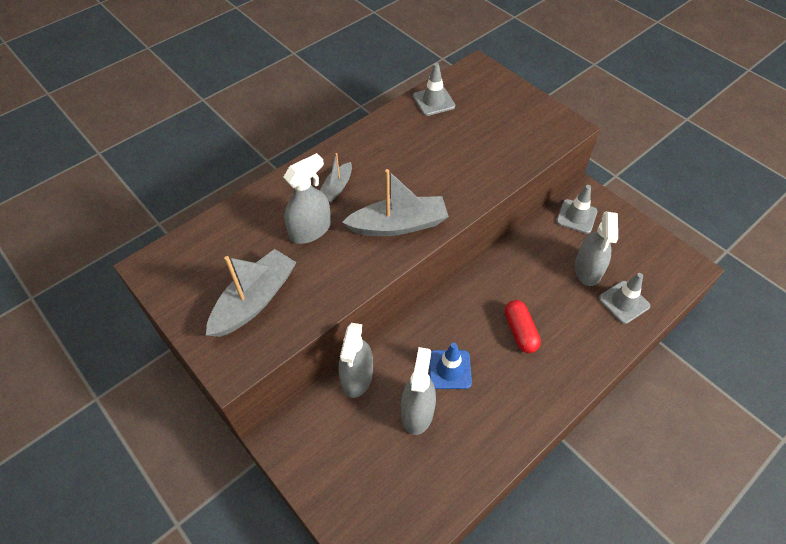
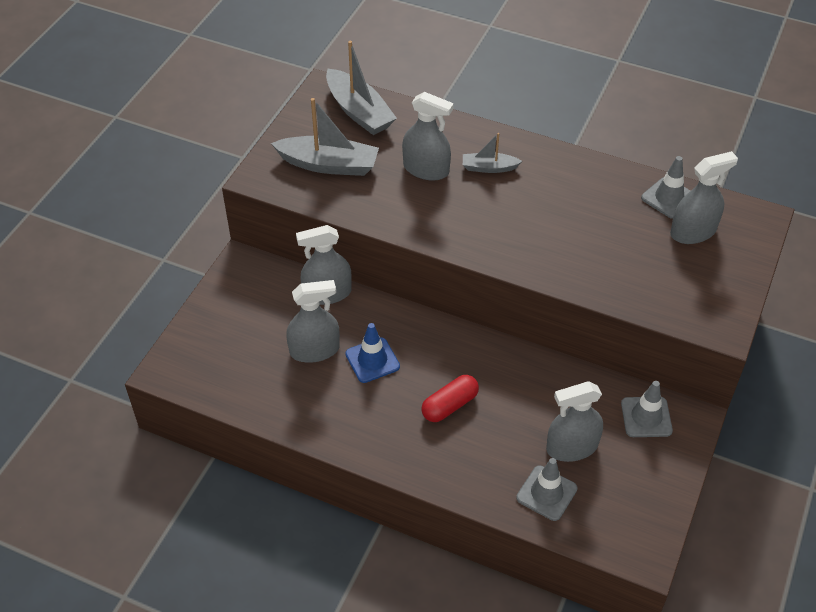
camera: 65 degrees right, 5 degrees down
grey boat [342,169,449,236] -> grey boat moved to [326,41,397,135]
none -> grey spray bottle [670,151,738,244]

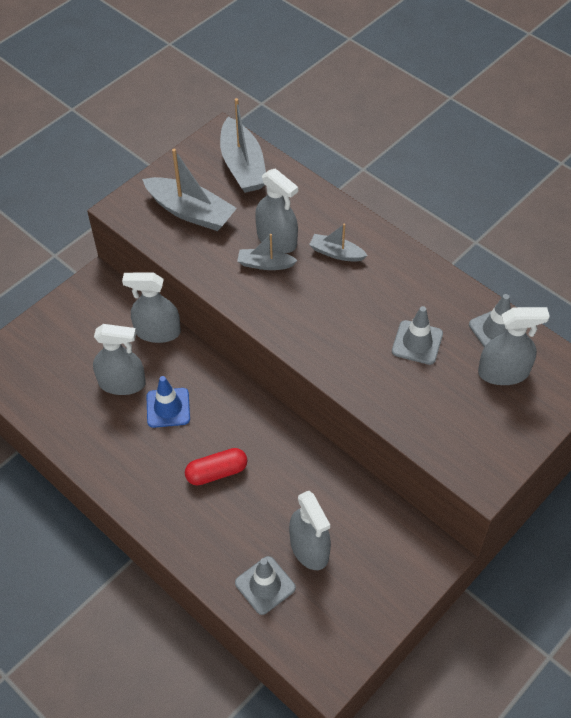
camera: 20 degrees right, 5 degrees up
grey spray bottle [546,381,603,462] -> grey spray bottle turned 120 degrees counterclockwise [289,490,331,570]
grey traffic cone [621,381,673,437] -> grey traffic cone moved to [392,306,443,365]
none -> grey boat [237,234,298,270]

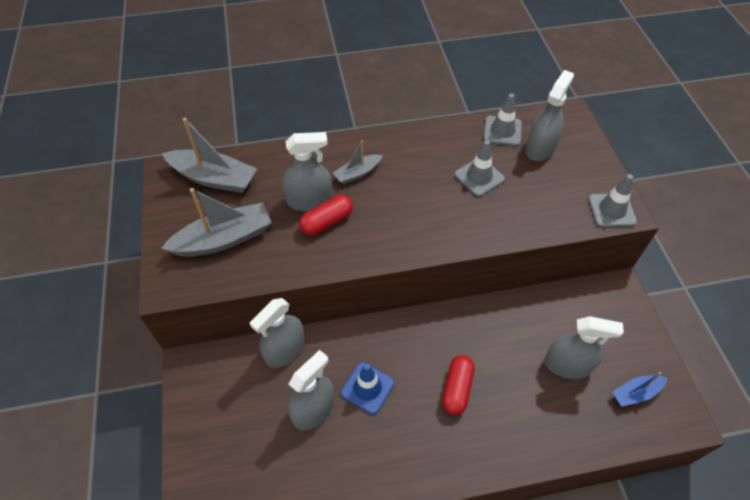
camera: 55 degrees left, 0 degrees up
grey traffic cone [235,556,296,615] -> grey traffic cone moved to [588,174,637,227]
grey boat [237,234,298,270] -> red capsule [299,195,353,236]
none -> blue boat [612,372,667,407]

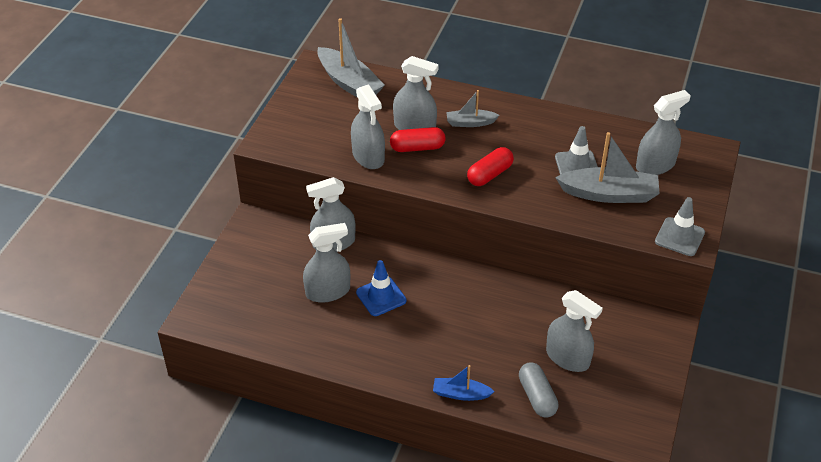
camera: 30 degrees right, 10 degrees down
grey boat [161,188,272,257] -> grey boat moved to [555,132,660,203]
red capsule [442,355,474,415] -> red capsule moved to [467,147,514,186]
grey traffic cone [484,93,522,146] -> none
blue boat [612,372,667,407] -> blue boat moved to [433,365,495,401]
none -> grey spray bottle [351,84,385,169]
none -> grey capsule [519,362,558,418]

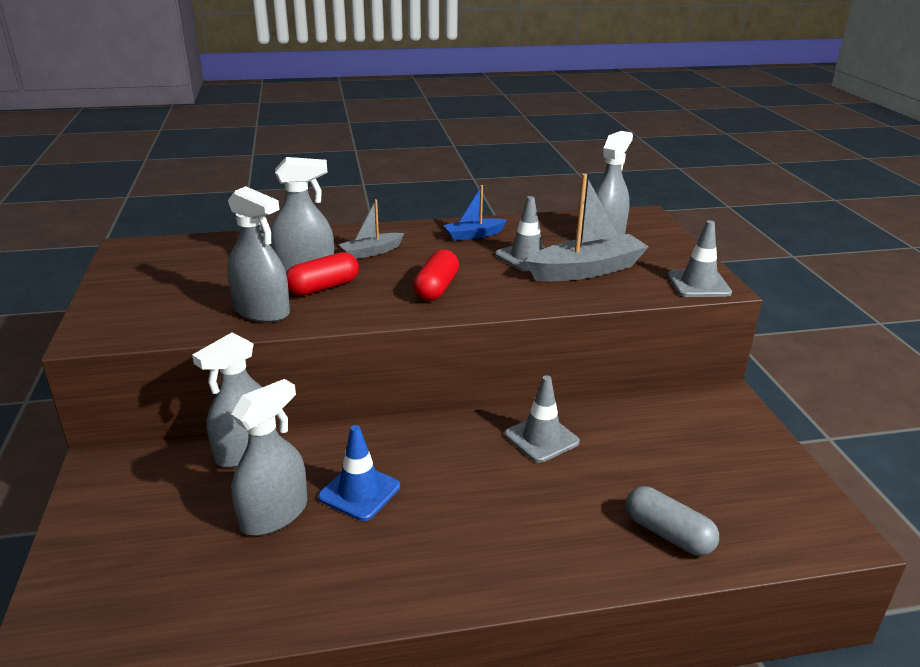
camera: 30 degrees left, 15 degrees down
grey boat [317,18,385,98] -> none
blue boat [433,365,495,401] -> blue boat moved to [443,185,507,241]
grey spray bottle [546,290,603,372] -> none
none -> grey traffic cone [505,375,580,463]

